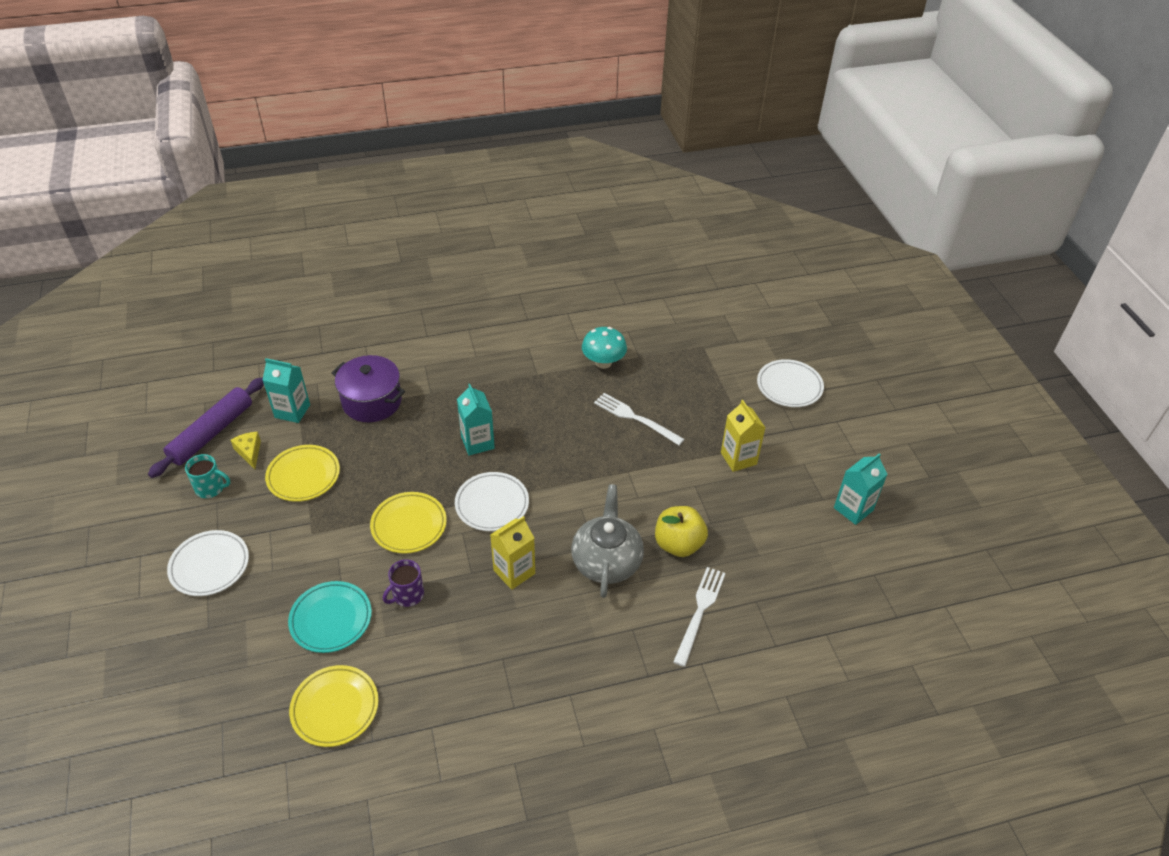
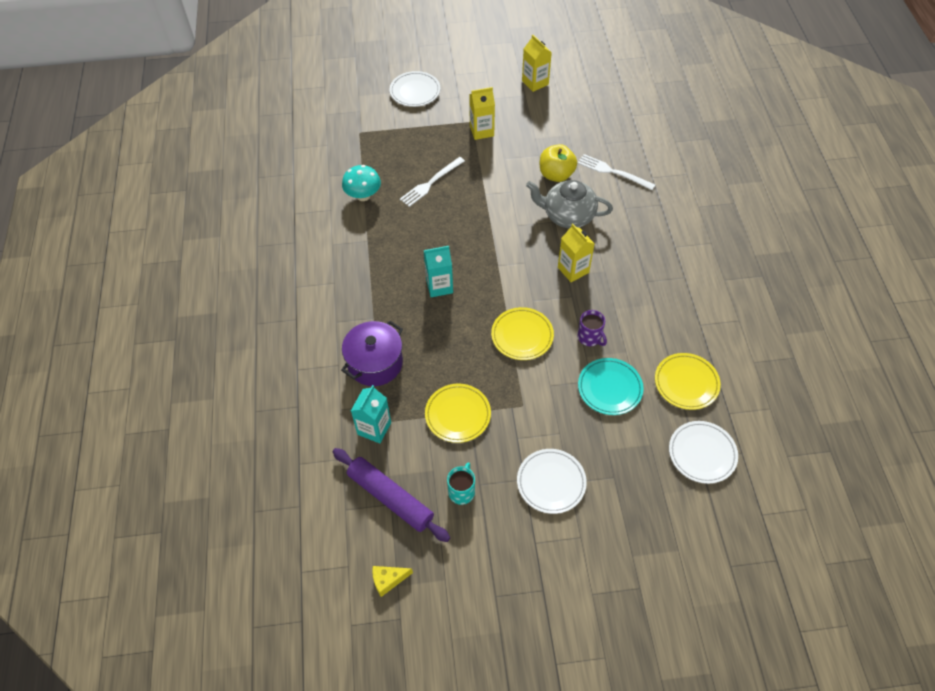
camera: 80 degrees left, 10 degrees up
yellow cheese [230,432,261,469] -> yellow cheese moved to [372,566,413,597]
white plate [455,472,529,531] -> white plate moved to [669,421,738,484]
turquoise carton [834,453,887,525] -> yellow carton [522,35,552,92]

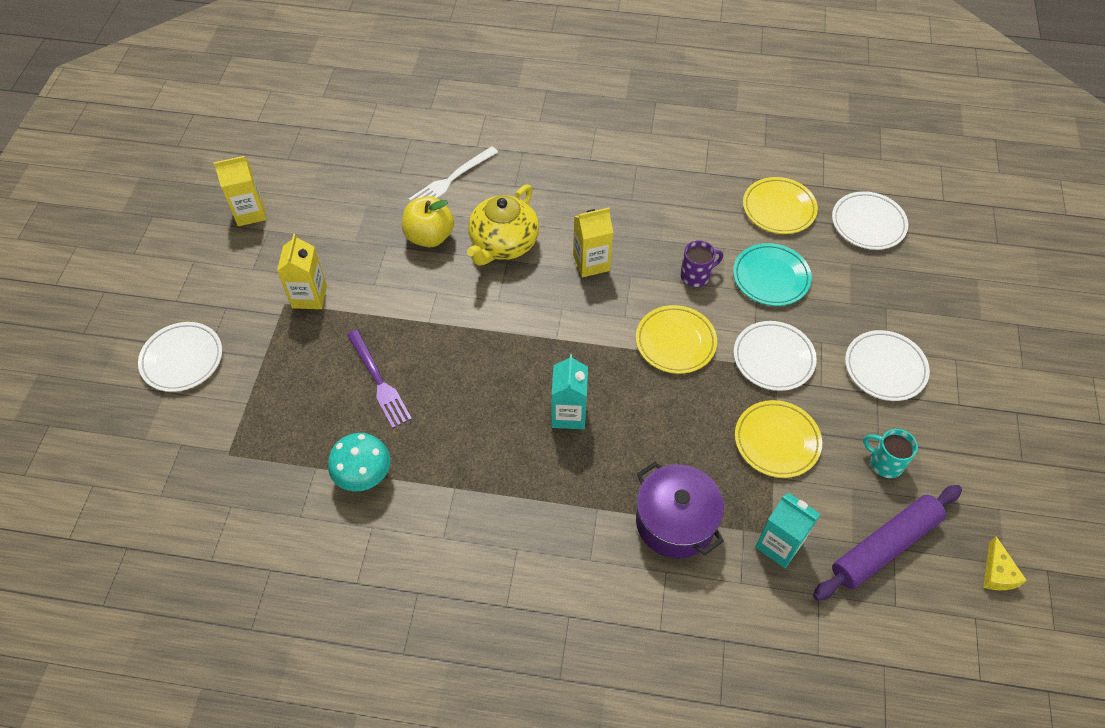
camera: 75 degrees left, 0 degrees up
white fork [400,157,465,207] -> purple fork [347,330,412,428]
grey teapot [526,180,613,228] -> yellow teapot [467,185,539,266]
none -> white plate [734,321,817,391]

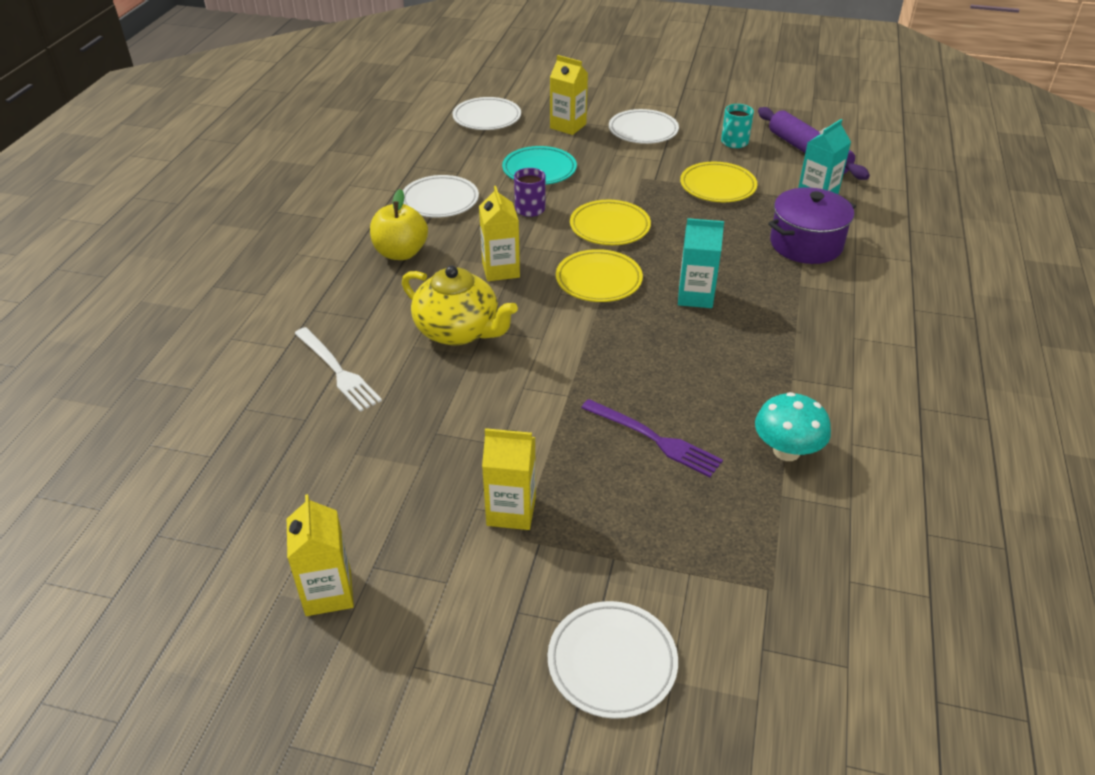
camera: 85 degrees left, 15 degrees down
purple fork [347,330,412,428] -> purple fork turned 60 degrees clockwise [581,399,723,477]
yellow apple [402,196,454,247] -> yellow apple moved to [370,189,428,260]
white plate [734,321,817,391] -> white plate moved to [403,175,479,218]
yellow plate [743,177,818,234] -> yellow plate moved to [556,249,643,302]
yellow cheese [983,536,1027,590] -> none
none -> yellow carton [550,55,588,135]

